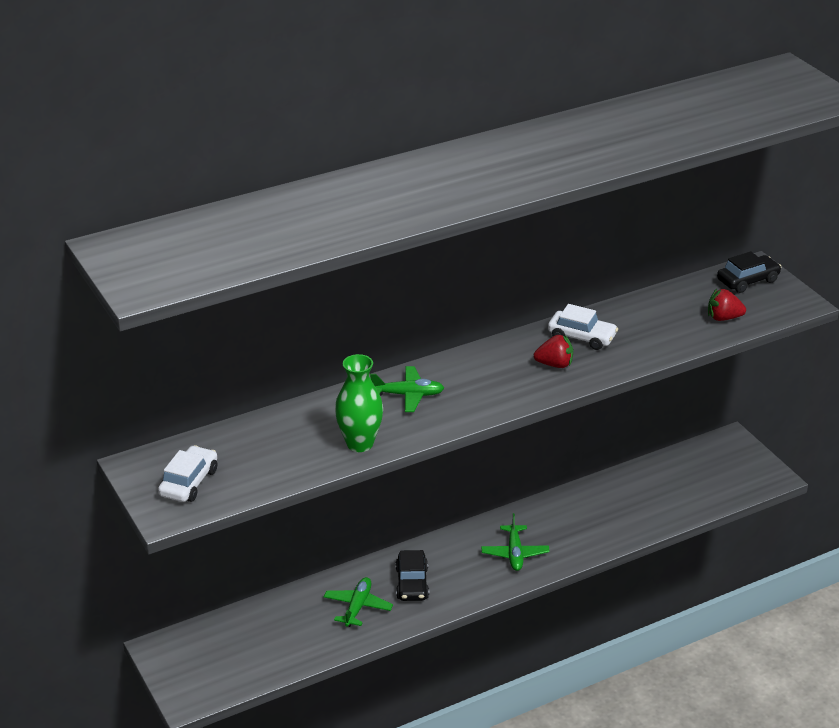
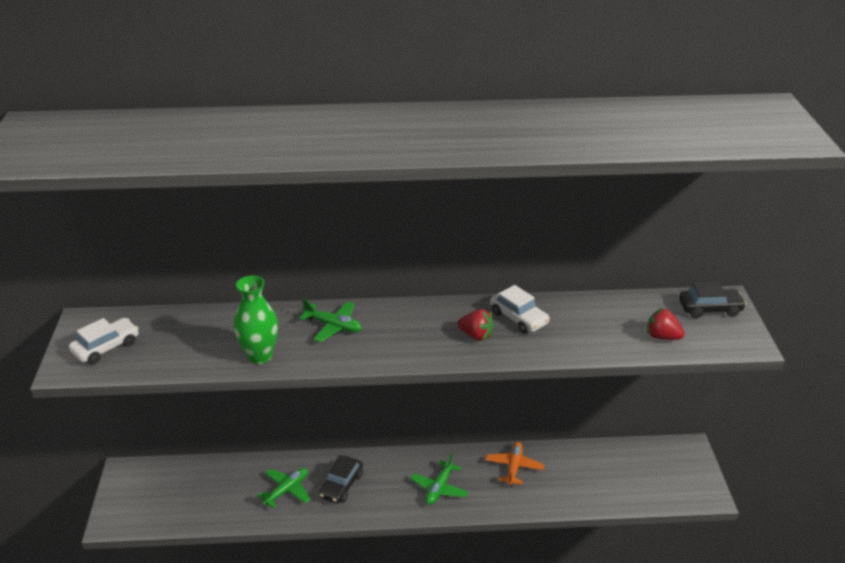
camera: 25 degrees right, 0 degrees up
none -> orange plane [485,442,544,486]

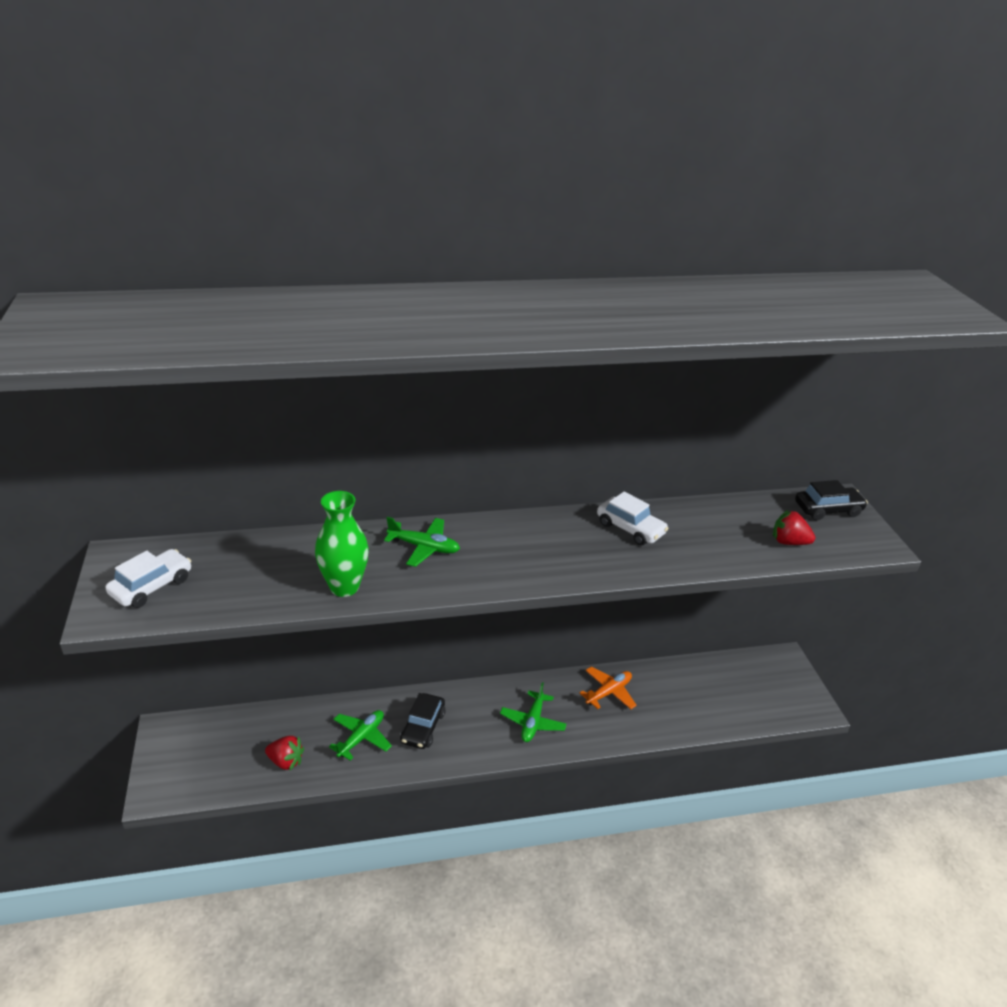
camera: 10 degrees left, 0 degrees up
red strawberry [457,309,494,341] -> red strawberry moved to [265,736,304,771]
orange plane [485,442,544,486] -> orange plane turned 45 degrees clockwise [580,667,637,709]

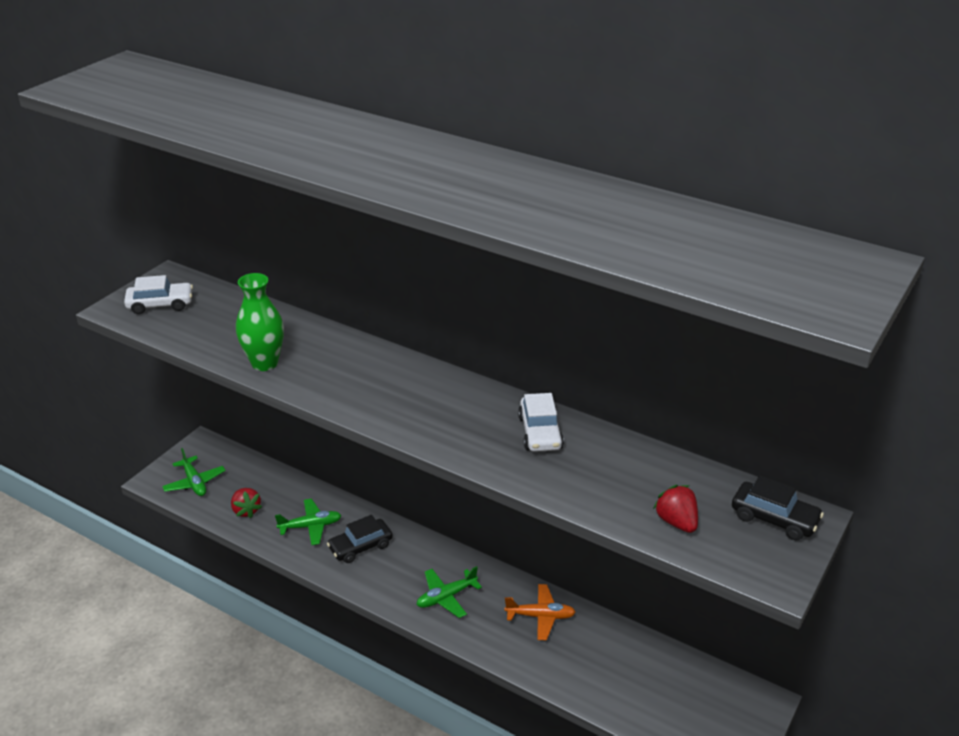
camera: 45 degrees right, 0 degrees up
green plane [384,517,460,567] -> green plane moved to [162,448,226,496]

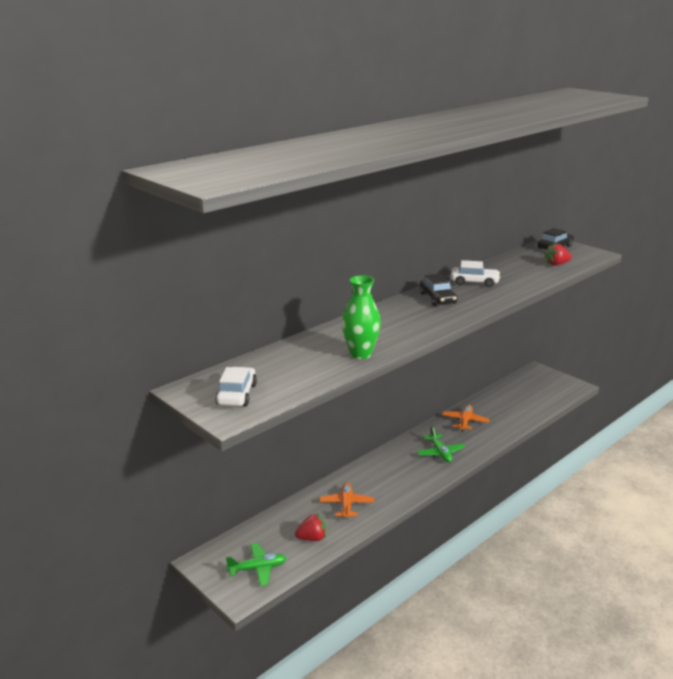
camera: 75 degrees left, 10 degrees down
green plane [275,499,342,545] -> orange plane [319,483,374,519]
black car [327,515,393,563] -> black car moved to [420,273,457,306]

